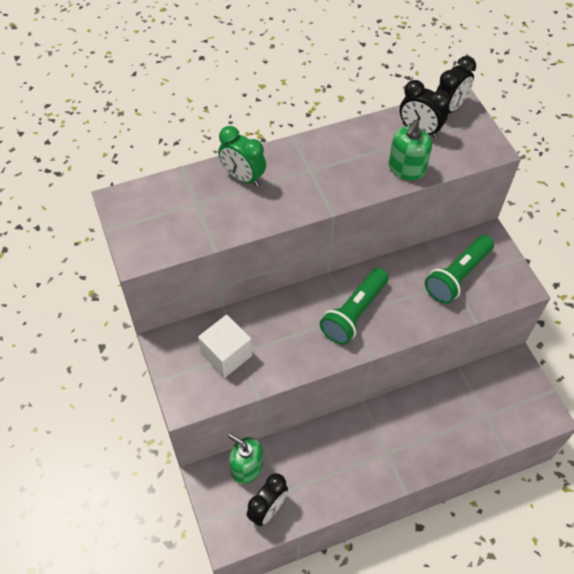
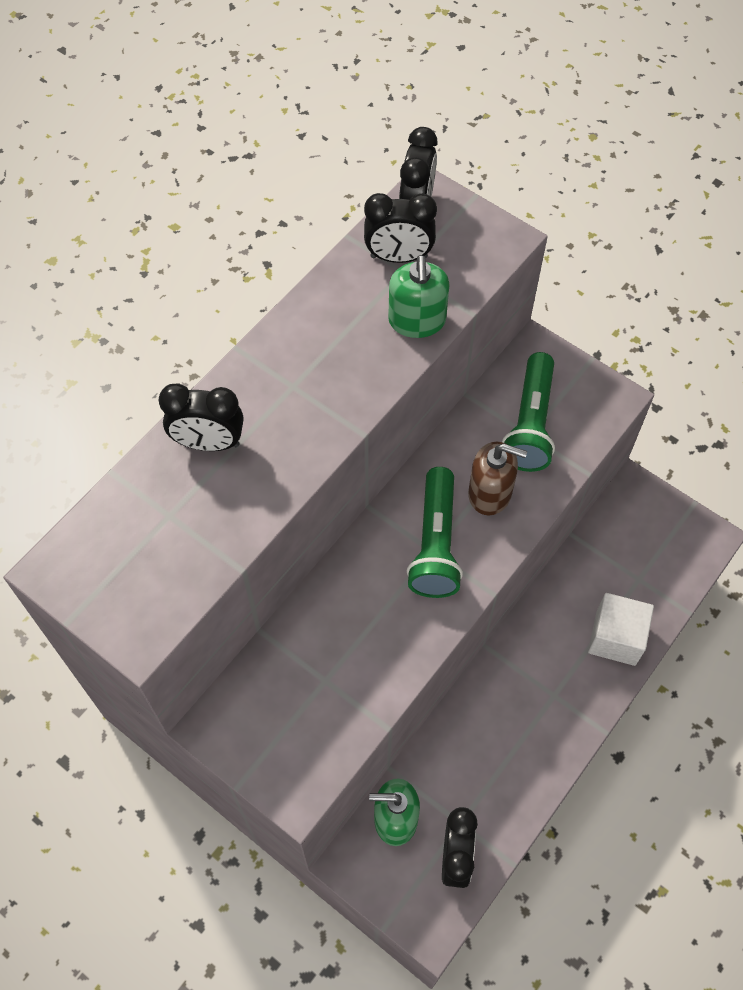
camera: 30 degrees left, 5 degrees up
white cube [198,315,252,378] -> white cube moved to [588,593,654,666]
green clock [218,126,266,187] -> black clock [159,383,243,451]
none -> brown soap dispenser [468,442,527,515]

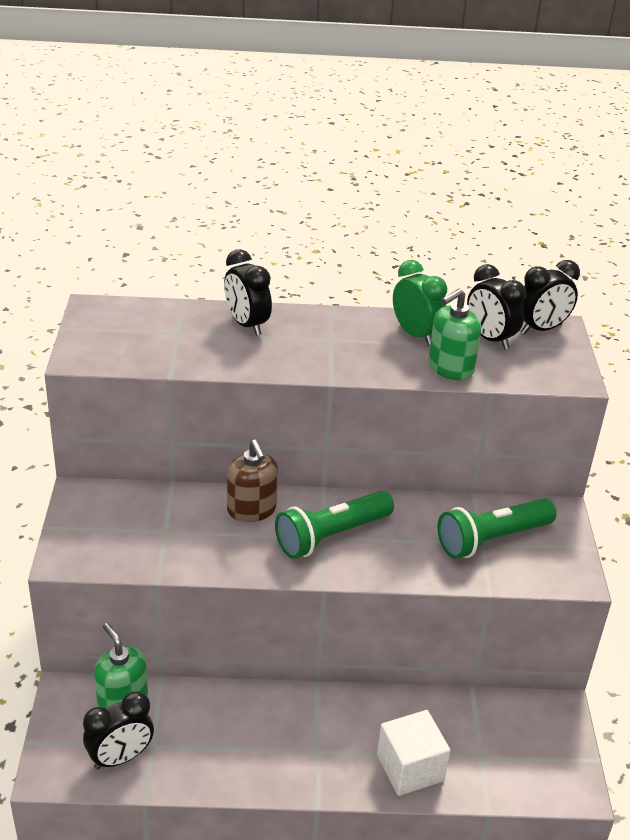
camera: 50 degrees right, 25 degrees down
brown soap dispenser [468,442,527,515] -> brown soap dispenser moved to [227,440,278,522]
none -> green clock [393,260,447,346]

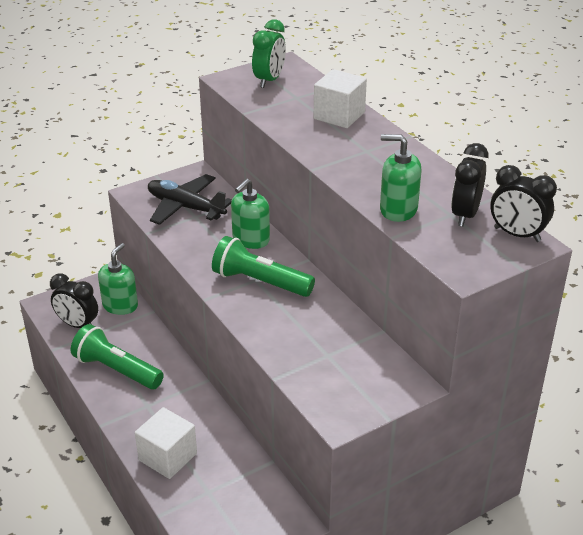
camera: 60 degrees right, 0 degrees up
black clock [224,249,272,336] -> white cube [314,69,367,128]
brown soap dispenser [227,440,278,522] -> green soap dispenser [231,178,270,249]
green clock [393,260,447,346] -> green clock moved to [252,19,286,88]
green flashlight [438,498,556,559] -> green flashlight moved to [71,324,164,389]
none -> black plane [148,174,232,225]

